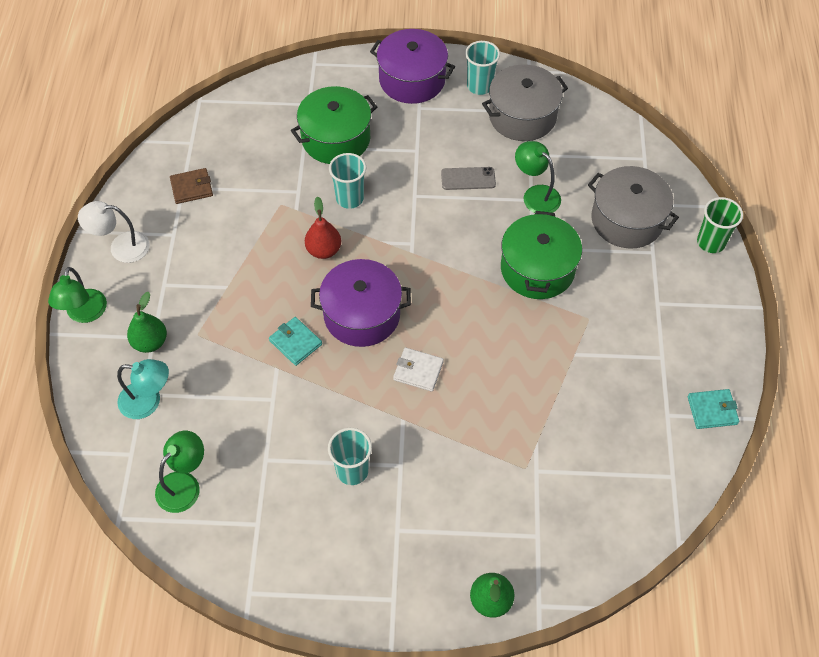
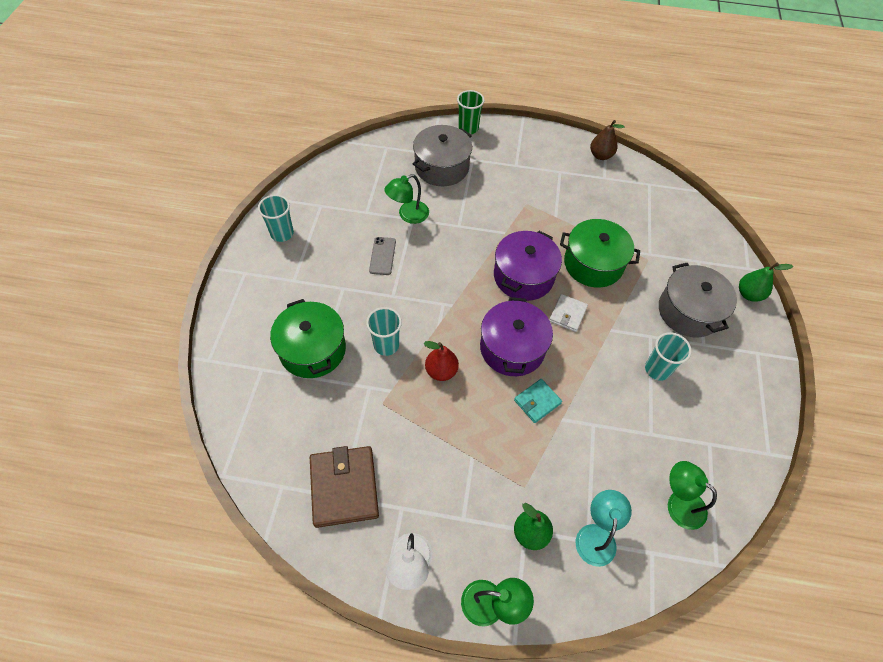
camera: 85 degrees left, 0 degrees up
brown wallet [170,168,213,204] -> brown wallet [310,446,379,528], size x1.81
purple pot [370,29,455,104] -> purple pot moved to [494,231,562,301]
grey pot [482,64,568,141] -> grey pot moved to [659,263,737,337]
green pot [501,211,582,299] -> green pot moved to [560,219,640,288]
turquoise wallet [688,389,739,429] -> brown pear [590,120,625,160]

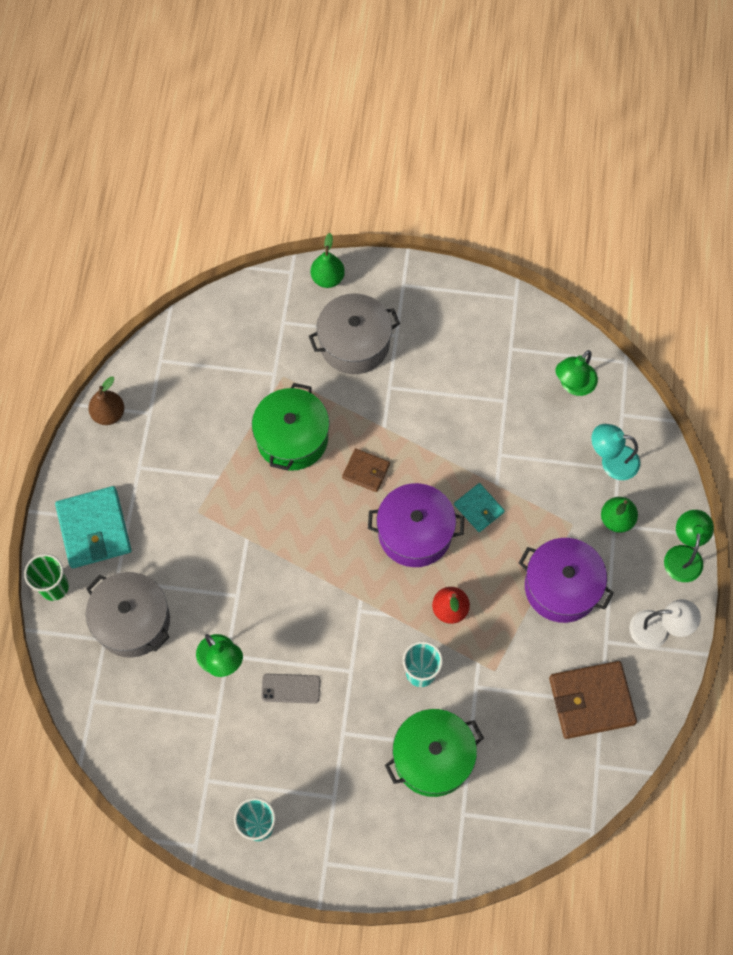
camera: 90 degrees left, 10 degrees up
purple pot [494,231,562,301] -> purple pot moved to [519,538,614,623]
white wallet [549,294,588,332] -> brown wallet [342,448,390,492]
turquoise cup [645,332,692,381] -> none
none -> turquoise wallet [55,486,131,568]

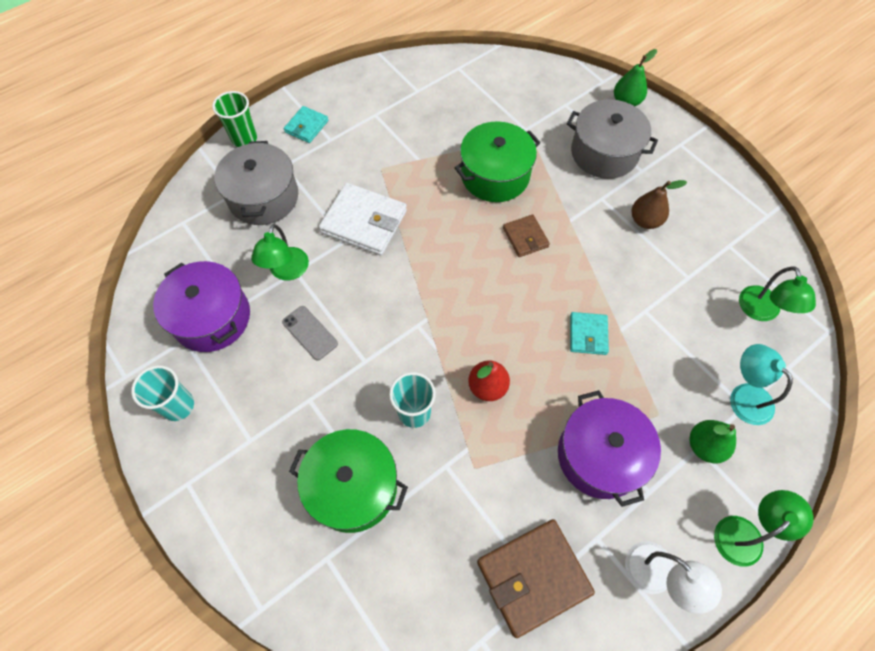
camera: 45 degrees right, 5 degrees down
turquoise wallet [55,486,131,568] -> turquoise wallet [284,106,328,143], size x0.55
brown pear [88,377,124,425] -> brown pear moved to [632,180,687,229]
purple pot [368,483,464,567] -> purple pot moved to [153,261,250,352]
brown wallet [549,661,637,739] -> brown wallet turned 60 degrees counterclockwise [477,519,595,638]
green lamp [556,350,598,396] -> green lamp turned 90 degrees counterclockwise [739,267,816,321]
none -> white wallet [319,183,407,256]

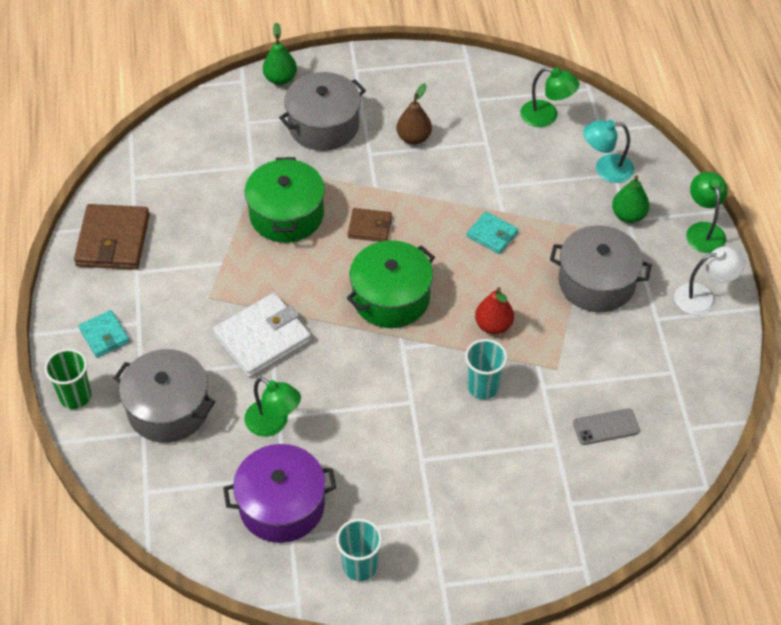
camera: 60 degrees left, 10 degrees down
grey phone [282,306,338,361] -> grey phone moved to [573,408,640,445]
green pot [289,429,408,533] -> green pot moved to [347,240,435,328]
brown wallet [477,519,595,638] -> brown wallet moved to [74,204,150,270]
purple pot [558,390,661,507] -> grey pot [550,225,652,312]

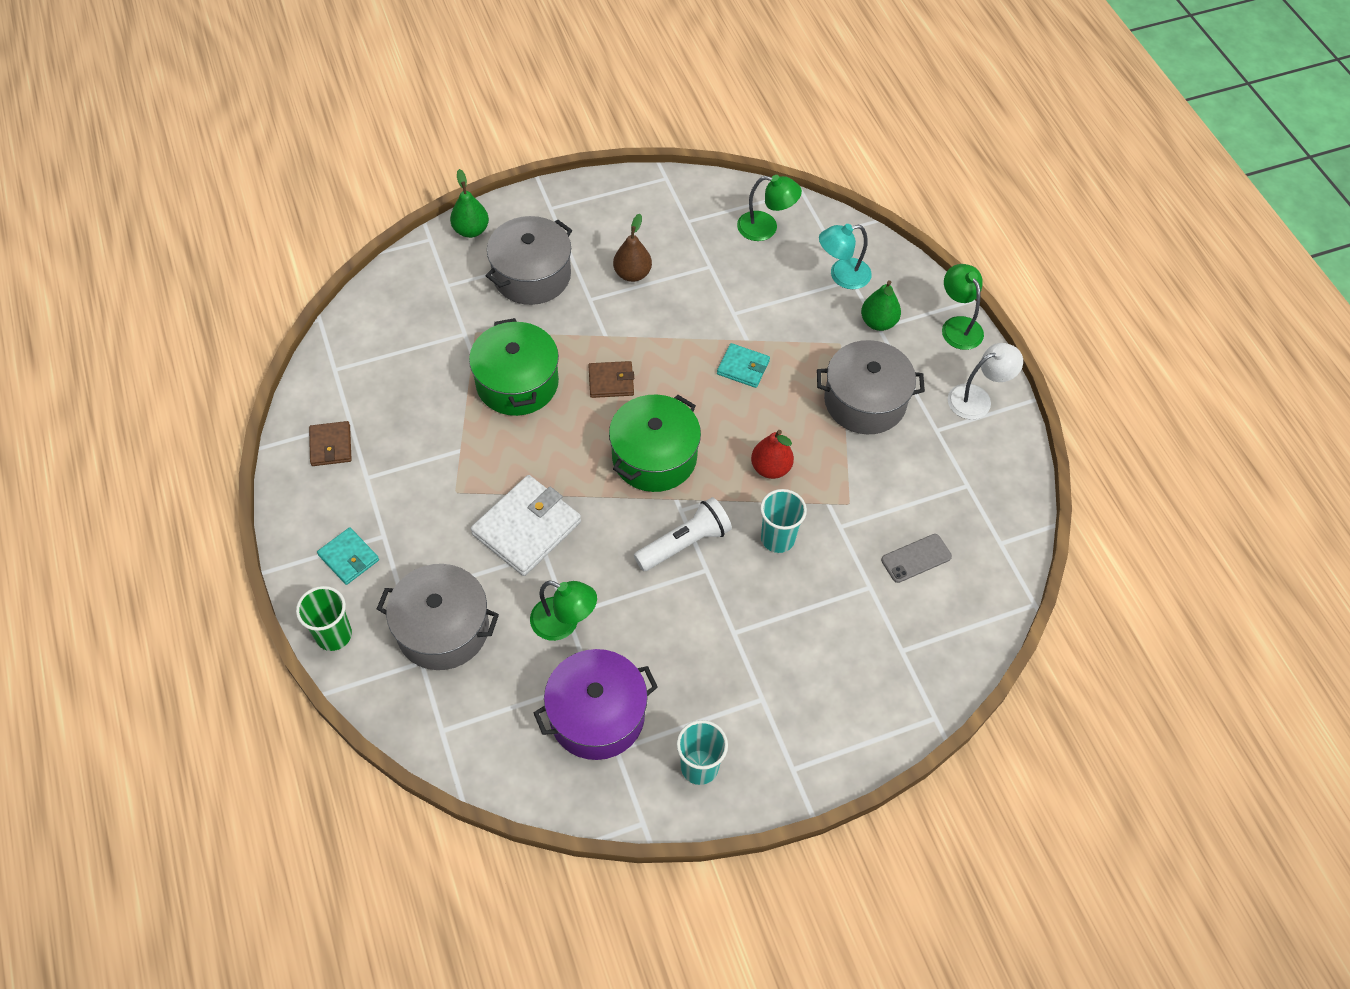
camera: 15 degrees left, 5 degrees up
brown wallet [74,204,150,270] -> brown wallet [309,421,352,466], size x0.55
none -> white flashlight [634,497,732,571]

